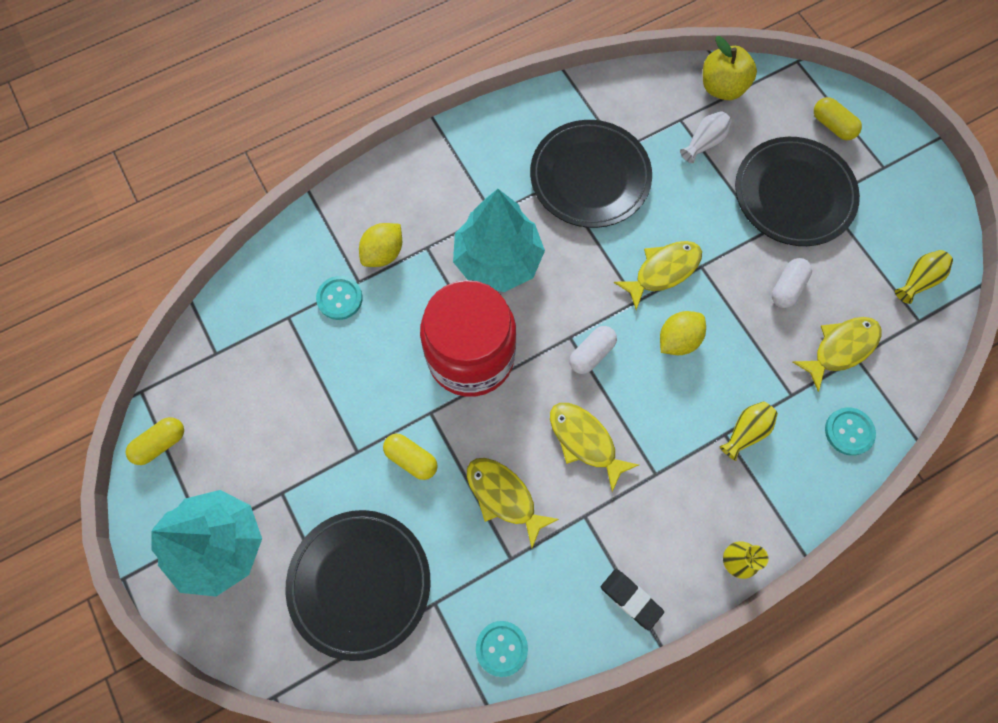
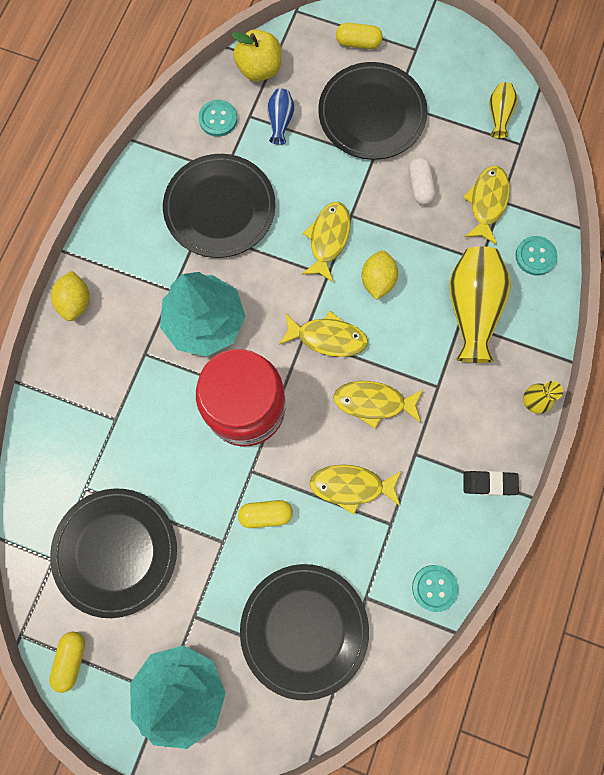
camera: 40 degrees left, 5 degrees up
turquoise button [316,276,363,320] -> turquoise button moved to [198,100,237,137]
yellow lemon [359,223,402,267] -> yellow lemon moved to [51,271,90,321]
white capsule [569,326,617,374] -> yellow fish [279,311,368,357]
white vase [680,111,732,163] -> blue vase [267,88,294,145]
yellow vase [719,401,778,461] -> yellow vase [449,247,511,363], size x2.01
none -> black plate [50,488,177,618]

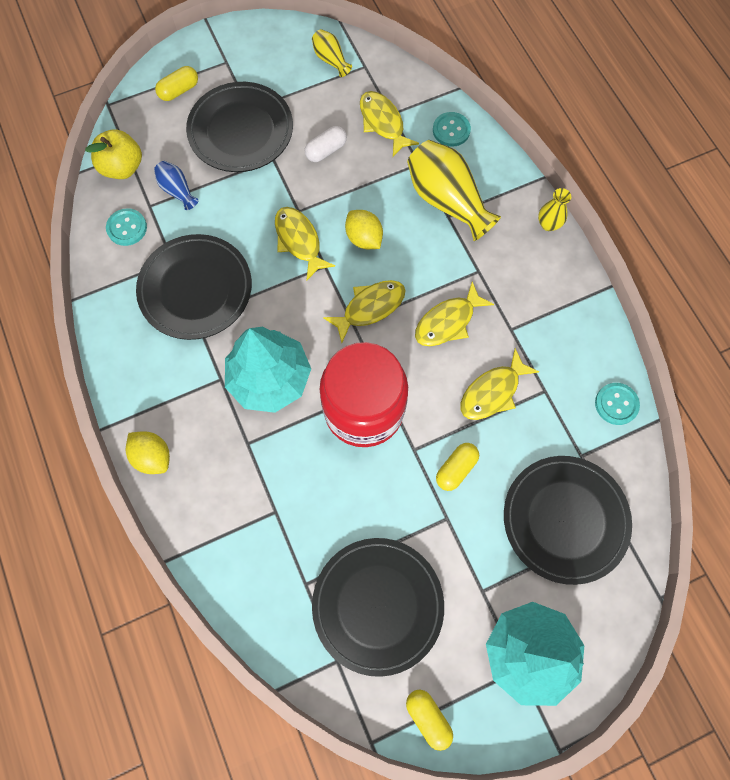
camera: 45 degrees left, 5 degrees down
white capsule [409,157,436,205] -> white capsule turned 75 degrees counterclockwise [305,126,347,162]
black eraser [463,471,519,495] -> none

